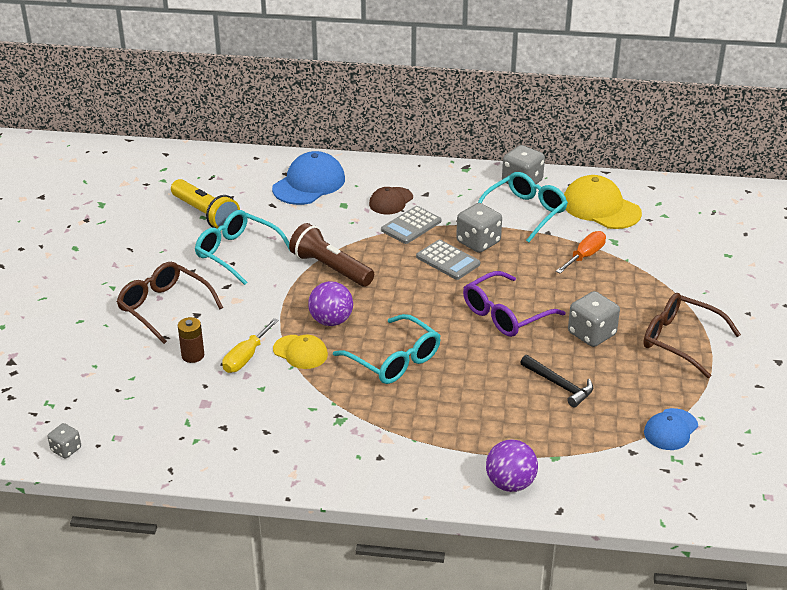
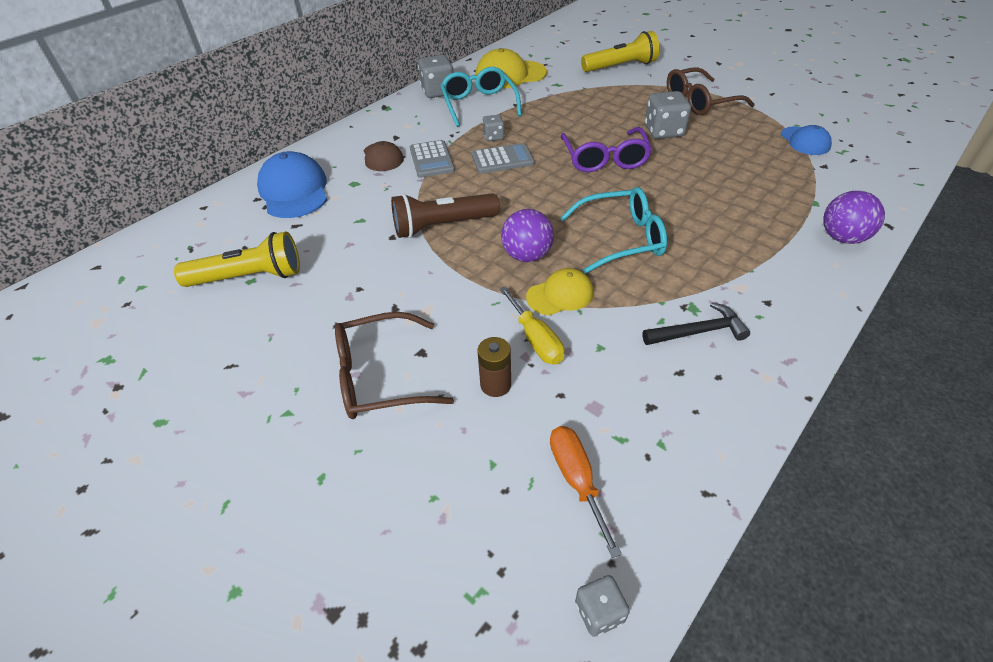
camera: 55 degrees left, 10 degrees up
turquoise glasses [195,210,291,285] -> none
grey dice [456,203,502,253] -> grey dice [482,115,505,141], size x0.56
black hammer [520,355,593,407] -> black hammer moved to [642,303,750,345]
orange screwdriver [556,231,606,274] -> orange screwdriver moved to [550,426,622,558]
none -> yellow flashlight [581,31,659,72]

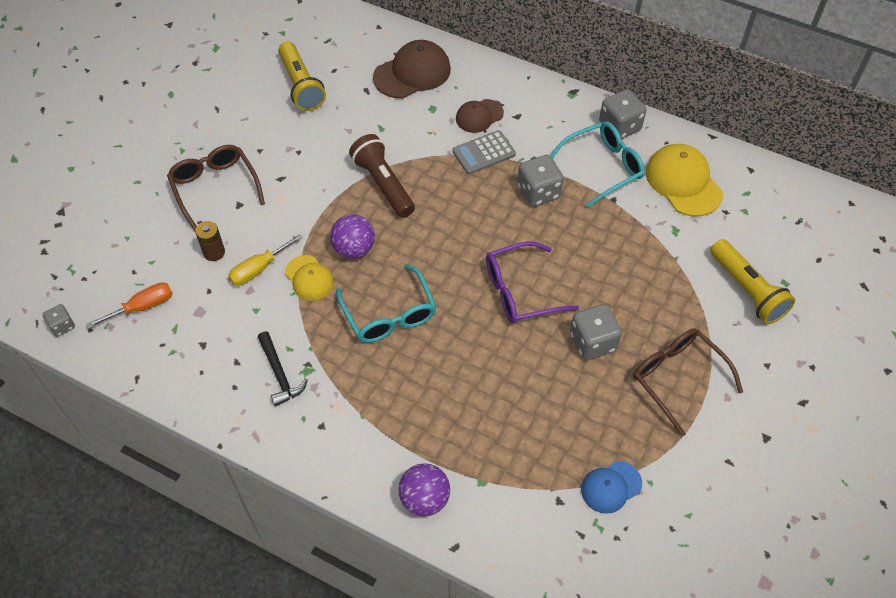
camera: 75 degrees right, 10 degrees up
blue cap [257,151,327,218] -> brown cap [373,40,451,98]
grey calculator [472,143,535,174] -> none
grey dice [482,115,505,141] -> grey dice [517,155,564,207], size x1.77

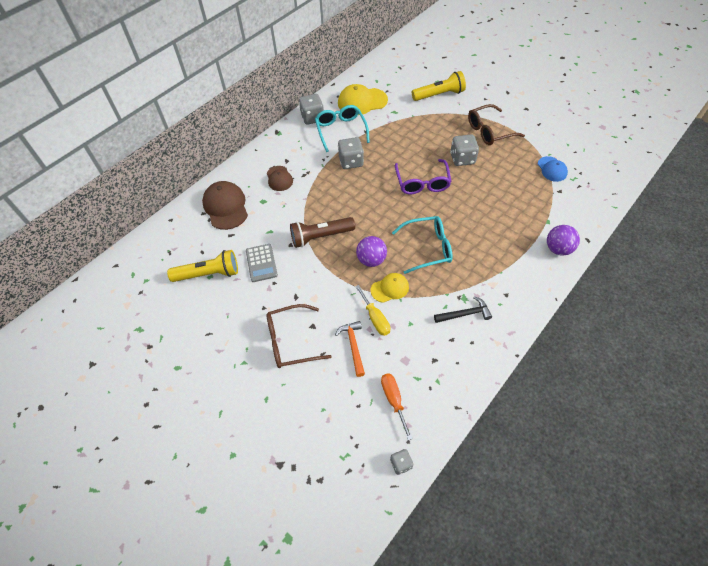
camera: 75 degrees left, 0 degrees up
brown battery [195,221,225,261] -> orange hammer [335,321,365,377]
grey calculator [452,130,516,174] -> grey calculator moved to [246,244,278,282]

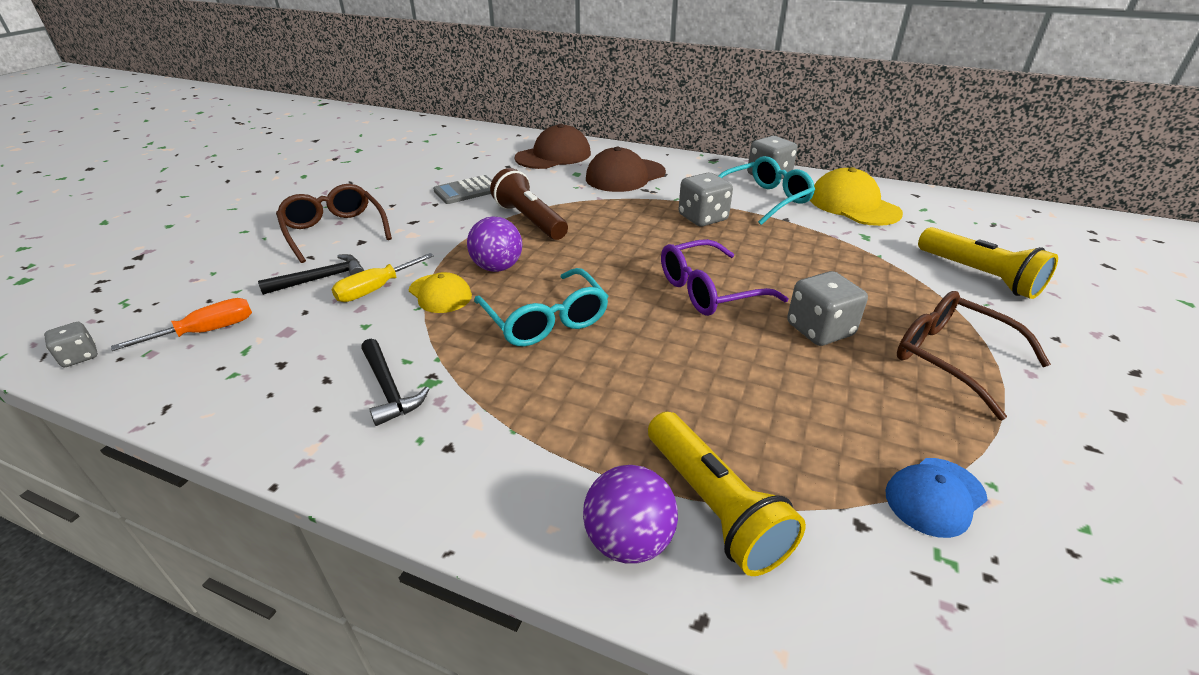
camera: 70 degrees right, 20 degrees down
yellow flashlight [167,250,238,282] -> yellow flashlight moved to [648,412,806,576]
brown cap [267,166,293,191] -> brown cap [586,147,666,192], size x1.66
orange hammer [335,321,365,377] -> black hammer [258,254,364,295]

